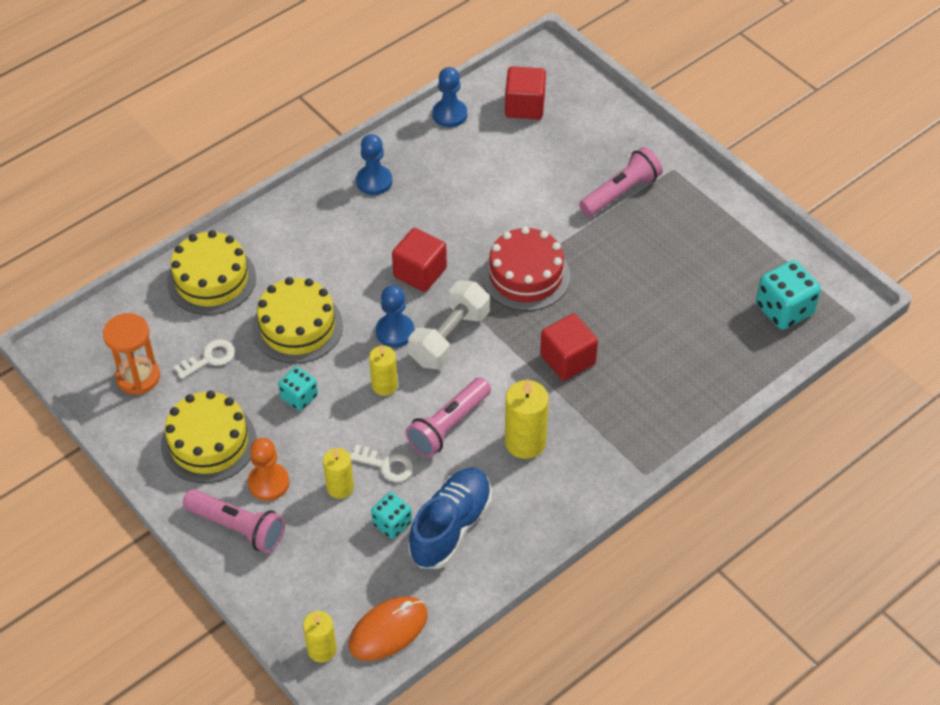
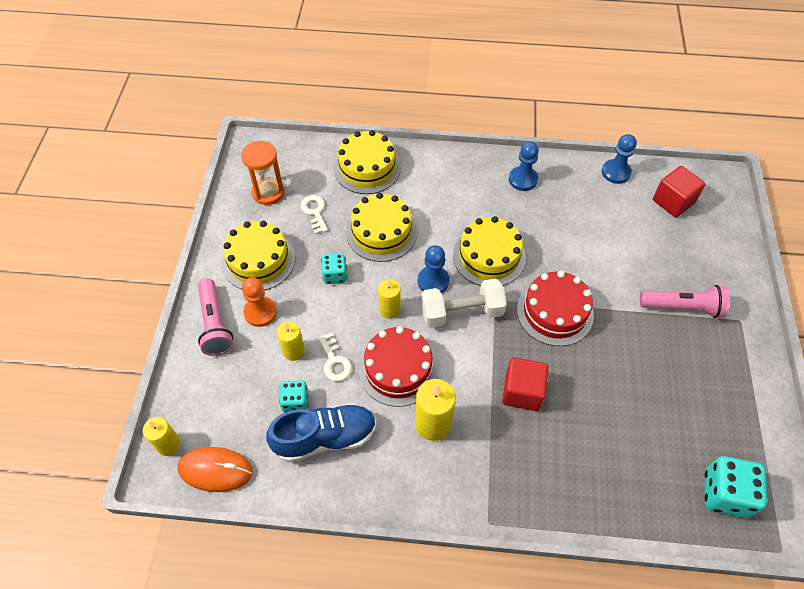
camera: 45 degrees right, 5 degrees up
white key [173,339,235,379] -> white key turned 120 degrees counterclockwise [301,195,328,234]
red cube [392,228,447,292] -> yellow cake [453,216,526,286]
pink flashlight [406,377,491,457] -> red cake [358,326,438,407]

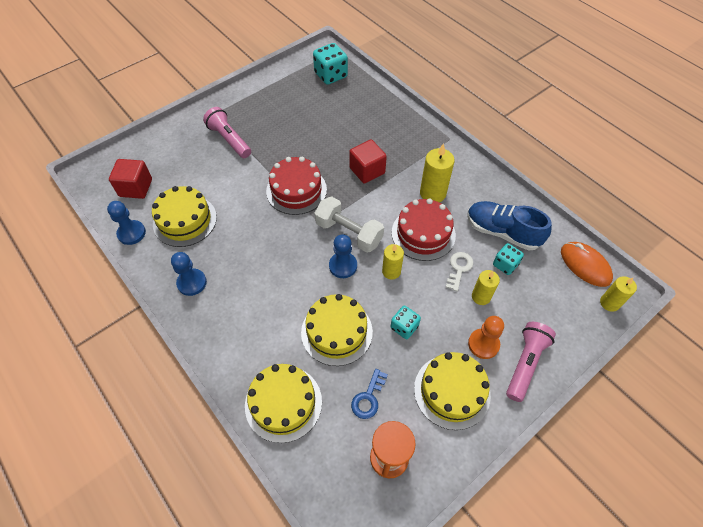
camera: 135 degrees left, 0 degrees up
white key [301,195,328,234] -> blue key [351,369,388,419]
yellow cake [453,216,526,286] -> yellow cake moved to [152,186,217,247]

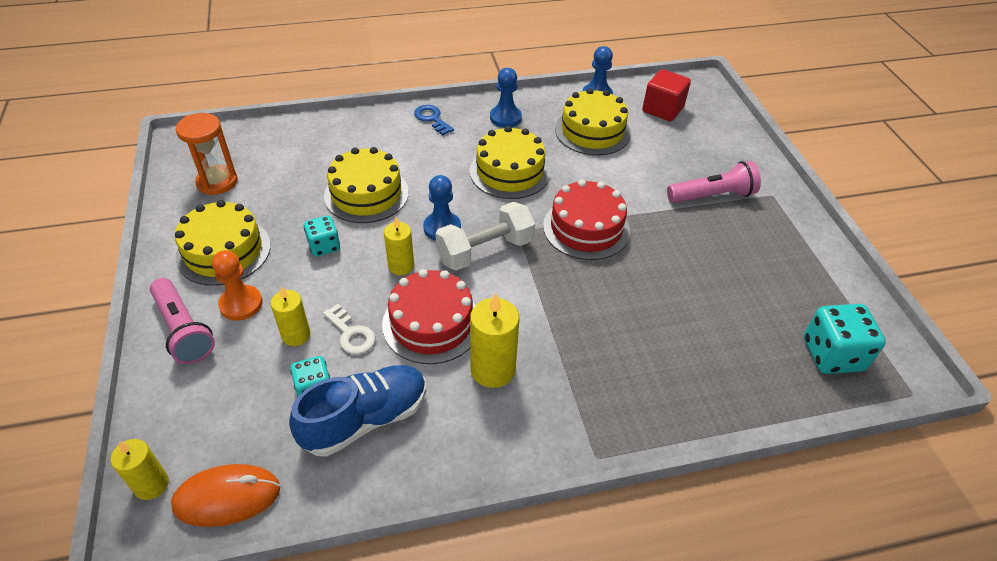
camera: 115 degrees right, 10 degrees down
yellow cake [245,364,322,443] -> yellow cake moved to [470,126,550,199]
red cube [349,139,387,184] -> none
blue key [351,369,388,419] -> blue key moved to [414,105,454,135]

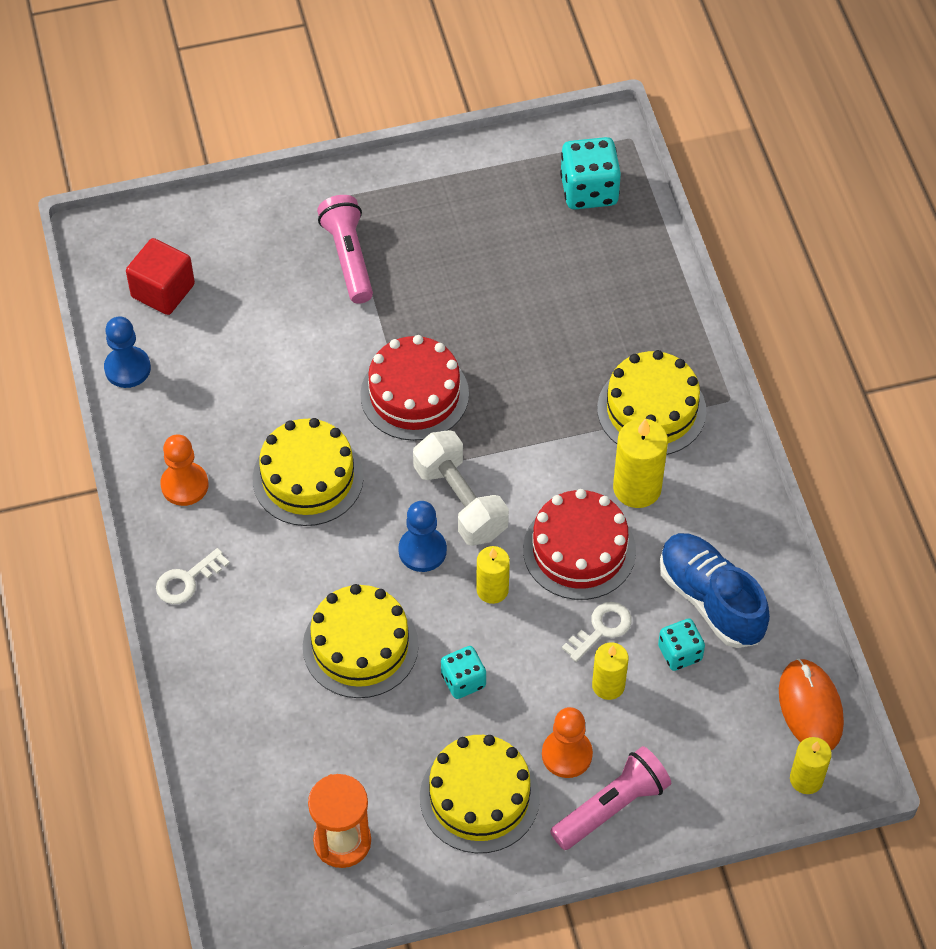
camera: 90 degrees left, 10 degrees up
blue key [414,105,454,135] -> white key [156,548,230,604]
blue pawn [490,68,522,128] -> orange pawn [160,434,209,506]
yellow cake [555,88,631,155] -> yellow cake moved to [597,350,706,455]

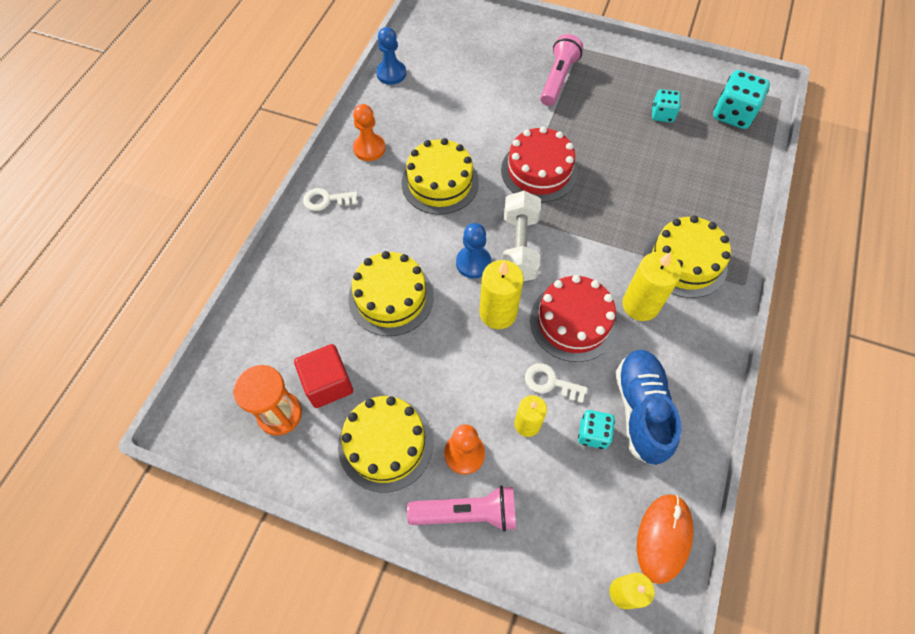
camera: 35 degrees right, 5 degrees up
red cube [126,238,195,315] -> red cube moved to [294,344,353,408]
turquoise dice [441,646,486,699] -> turquoise dice moved to [652,89,681,122]
yellow candle [477,546,510,604] -> yellow candle [480,260,524,329], size x1.54
white key [562,602,632,662] -> white key turned 150 degrees counterclockwise [525,363,588,403]

